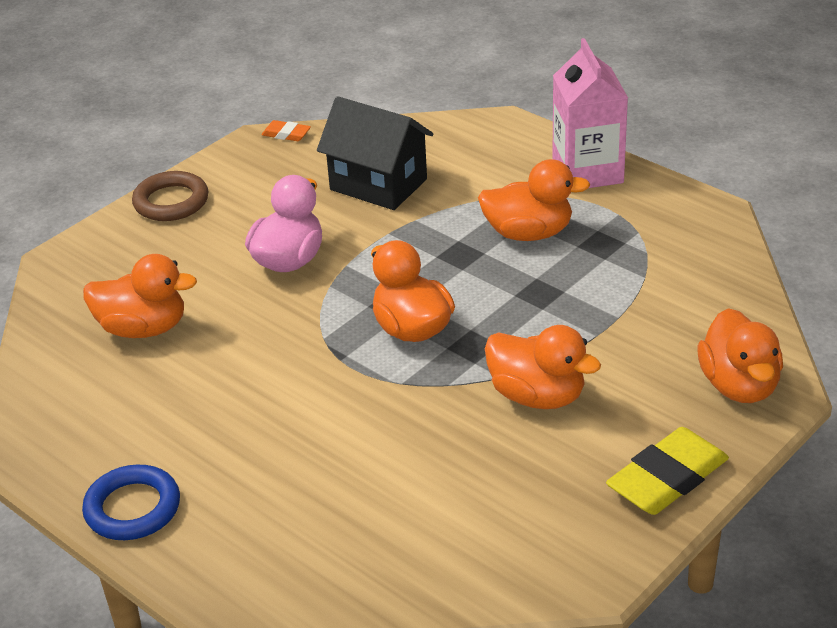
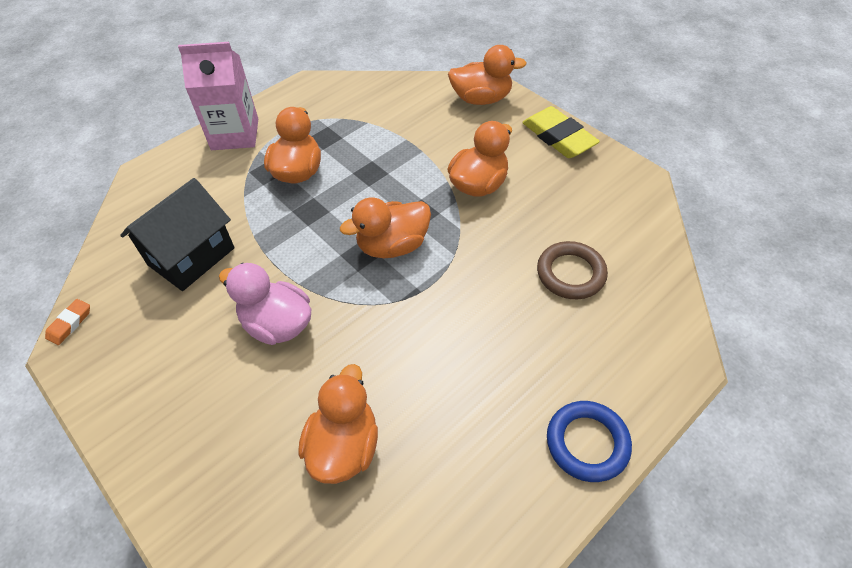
camera: 85 degrees left, 15 degrees up
brown ring [132,171,209,221] -> brown ring moved to [537,241,608,299]

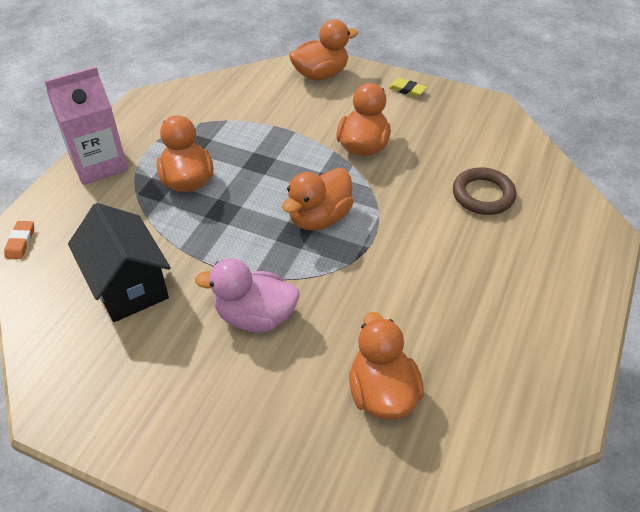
camera: 25 degrees left, 5 degrees down
orange eraser [45,299,90,345] -> orange eraser moved to [4,221,34,259]
black house [120,178,235,291] -> black house turned 45 degrees counterclockwise [68,203,171,322]
yellow eraser [522,106,600,158] -> yellow eraser [389,78,427,97], size x0.49
blue ring [547,401,632,482] -> none

